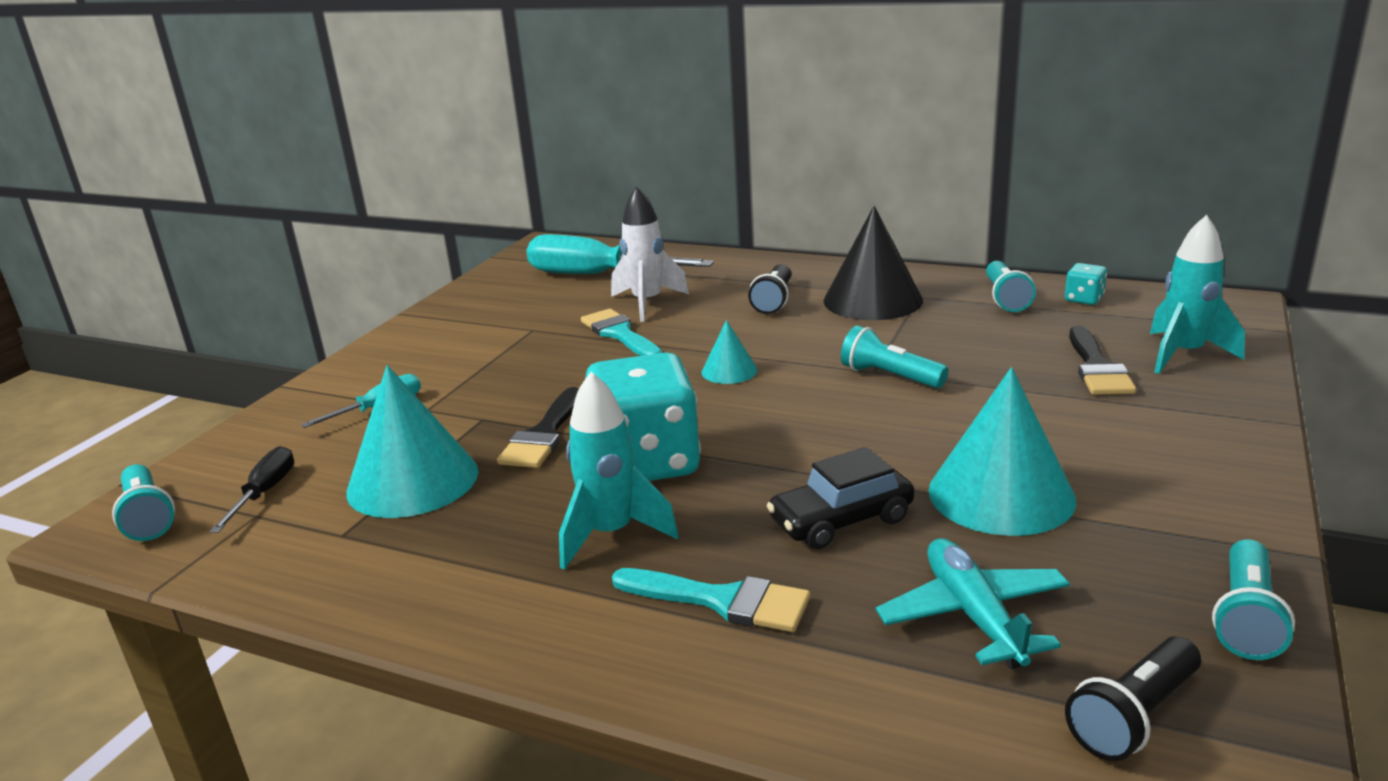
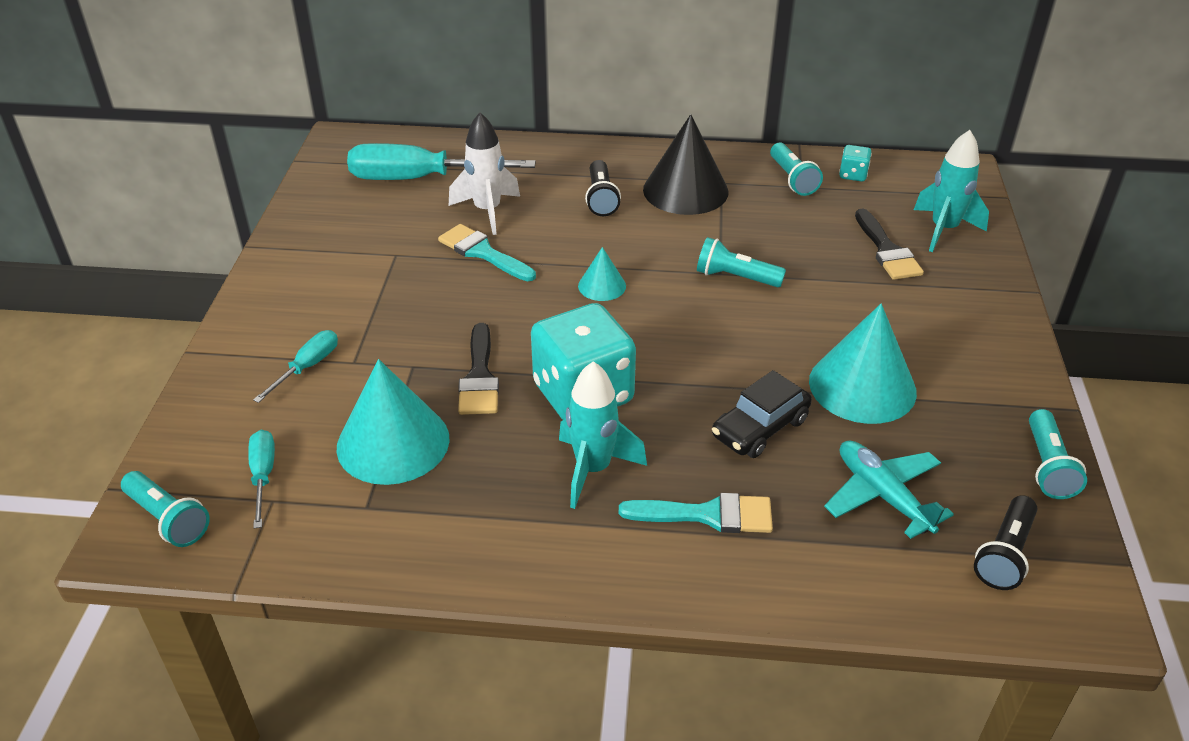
camera: 20 degrees left, 15 degrees up
black screwdriver [210,446,294,533] -> turquoise screwdriver [248,430,275,528]

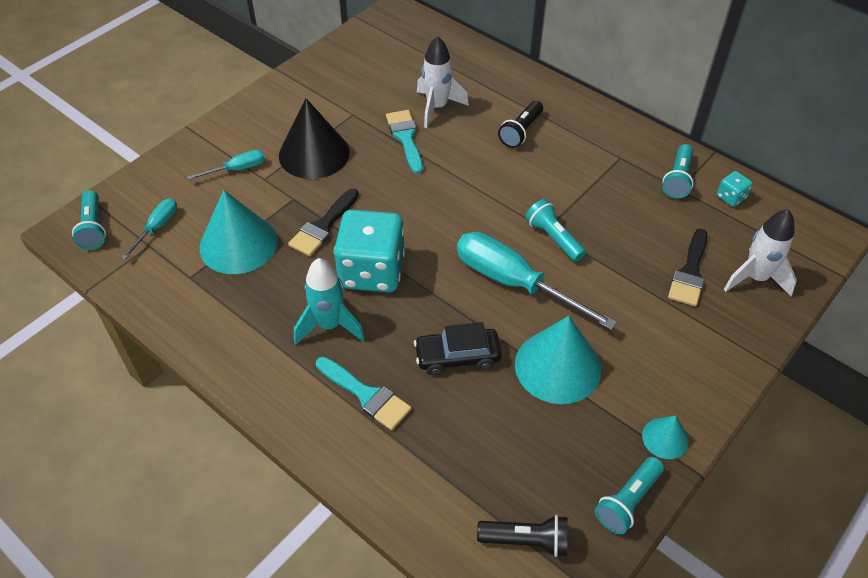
camera: 35 degrees right, 10 degrees up
turquoise screwdriver [347,143,536,180] -> turquoise screwdriver moved to [457,232,617,330]
turquoise cone [578,247,626,301] -> turquoise cone moved to [642,415,689,459]
black cone [643,114,729,215] -> black cone moved to [279,98,350,179]
turquoise plane [824,440,954,539] -> none
turquoise rocket [914,130,989,252] -> white rocket [724,209,797,296]
black flashlight [974,495,1037,590] -> black flashlight turned 150 degrees counterclockwise [477,515,567,557]

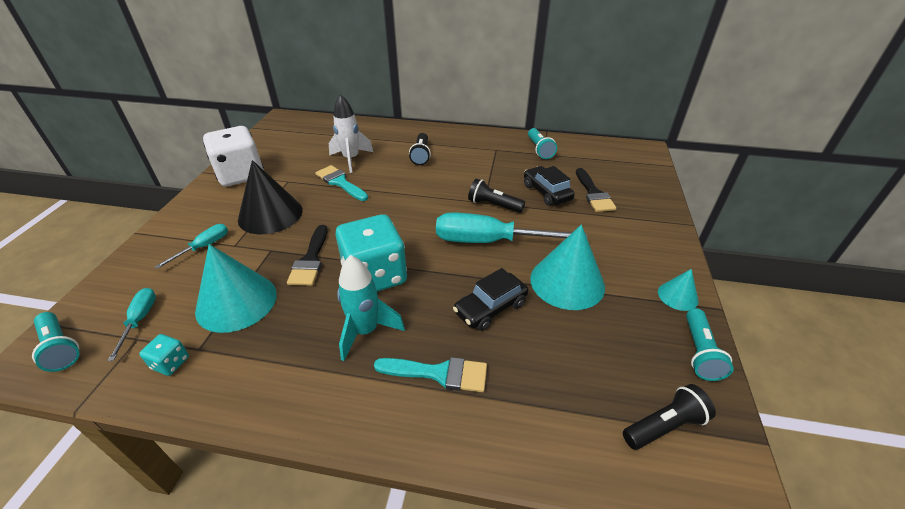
camera: 30 degrees left, 10 degrees down
turquoise flashlight [525,199,586,262] -> black flashlight [468,179,525,213]
turquoise dice [717,171,753,207] -> turquoise dice moved to [139,334,189,376]
white rocket [724,209,797,296] -> none
none -> white dice [203,126,264,187]
none -> black car [524,166,575,206]

